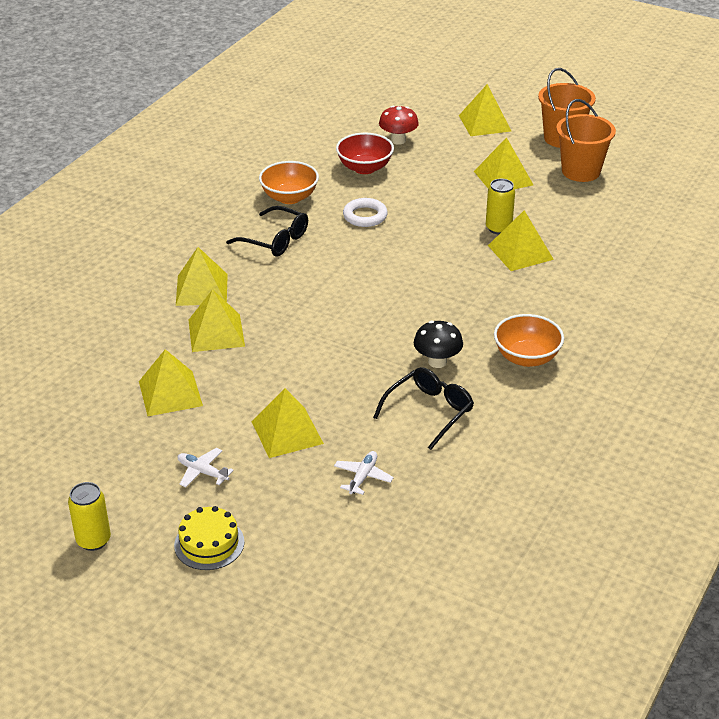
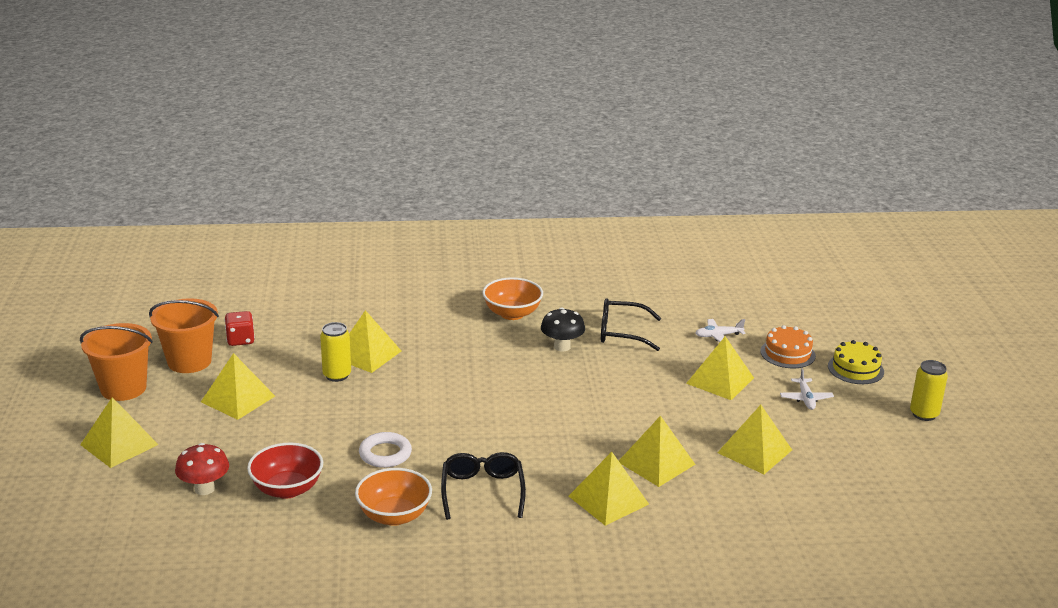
camera: 125 degrees left, 10 degrees down
none -> red dice [225,311,255,346]
none -> orange cake [760,325,816,368]

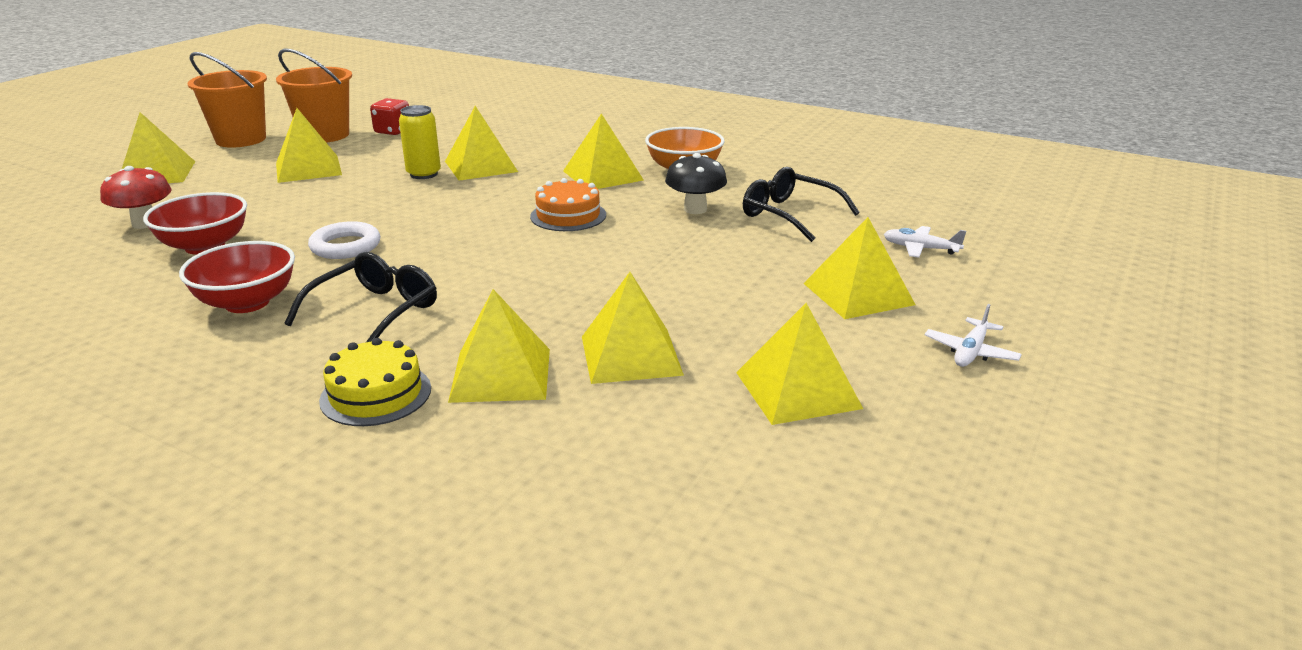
camera: 35 degrees right, 0 degrees up
orange bowl [355,468,432,526] -> red bowl [179,241,295,313]
orange cake [760,325,816,368] -> orange cake moved to [530,178,606,231]
yellow cake [828,340,884,384] -> yellow cake moved to [319,338,431,426]
yellow can [910,360,948,421] -> none
none -> yellow pyramid [563,113,644,189]

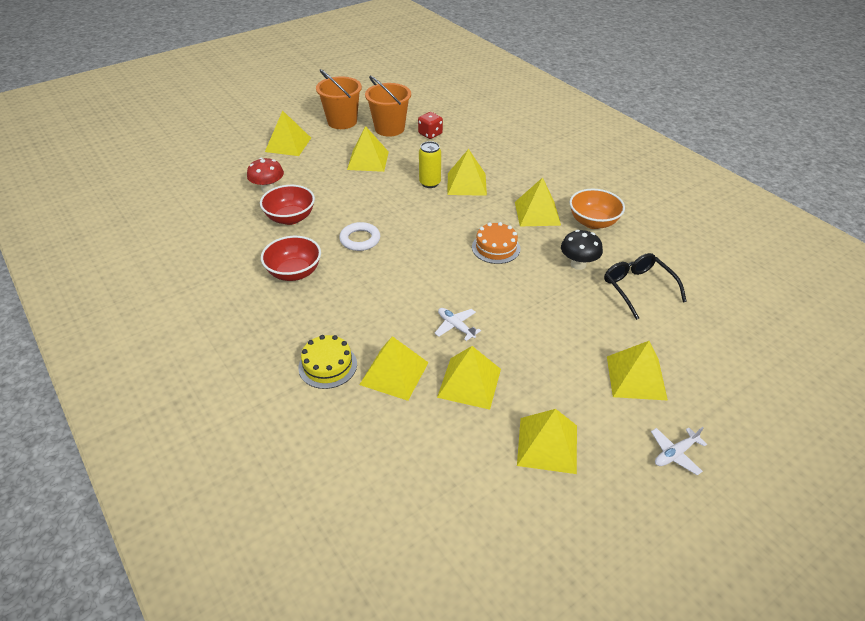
camera: 25 degrees right, 15 degrees up
black glasses [285,252,437,342] -> none
white plane [884,226,966,258] -> white plane moved to [435,308,481,341]

